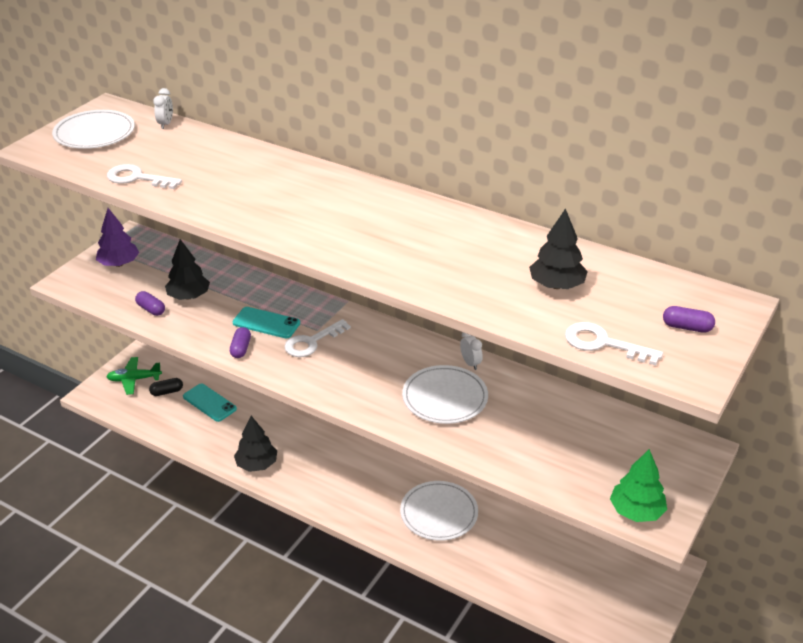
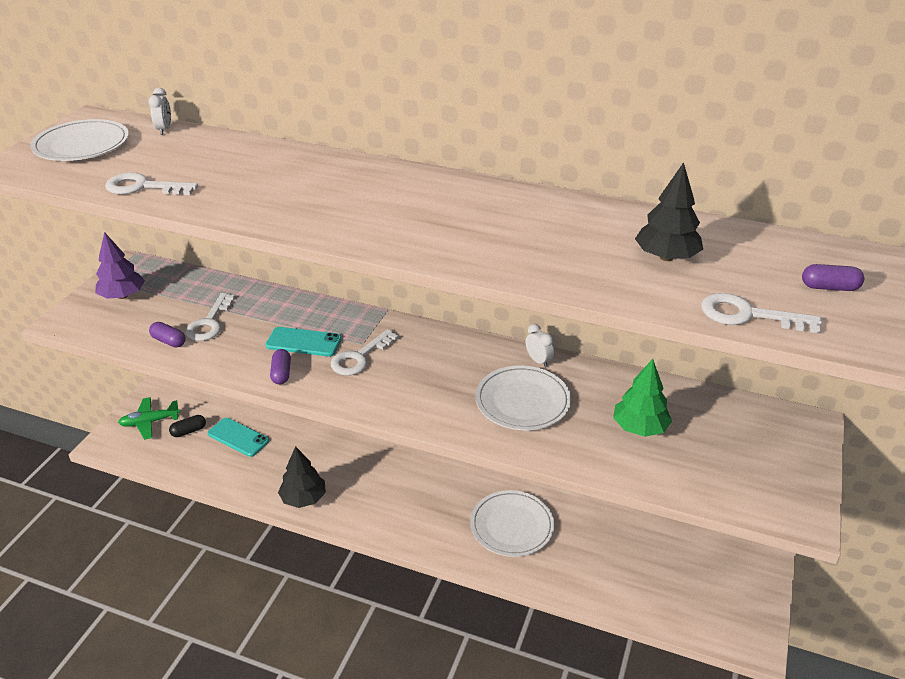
camera: 10 degrees left, 0 degrees up
black tree [165,239,210,300] -> white key [186,293,235,341]
green tree [610,449,667,522] -> green tree moved to [613,359,672,437]

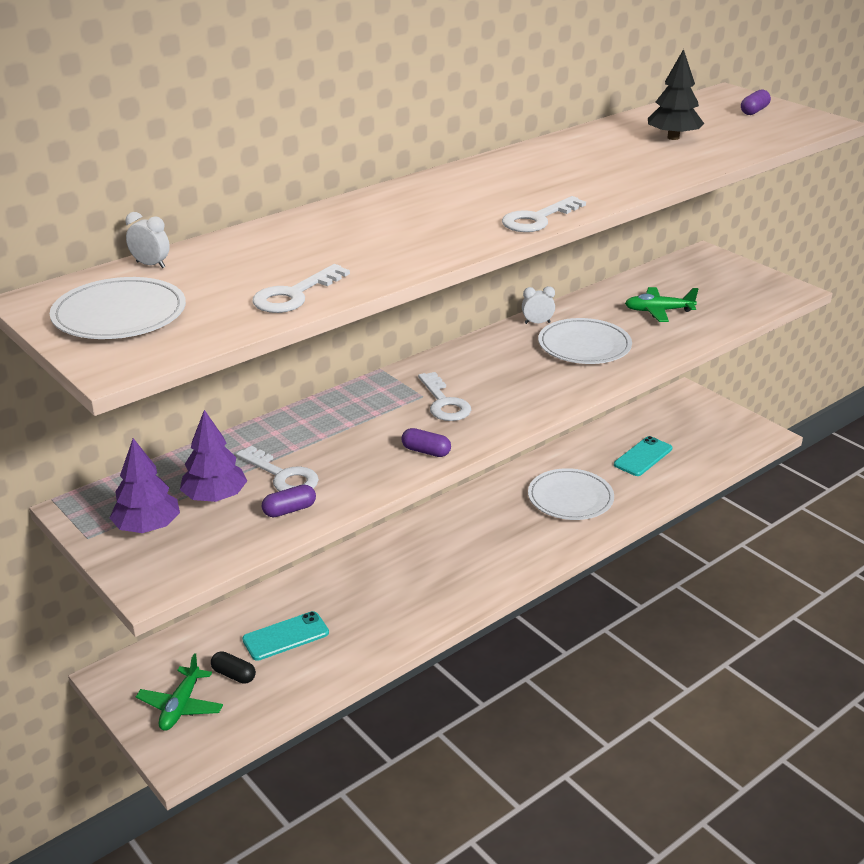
camera: 60 degrees left, 5 degrees down
black capsule [169,415,206,437] -> black capsule turned 60 degrees counterclockwise [211,651,256,684]
turquoise phone [265,327,342,357] -> turquoise phone moved to [614,436,672,476]
black tree [278,446,326,508] -> none
green tree [613,359,672,437] -> green plane [625,287,698,322]
white key [701,293,822,333] -> white key moved to [502,196,586,232]
none -> purple tree [180,410,247,502]

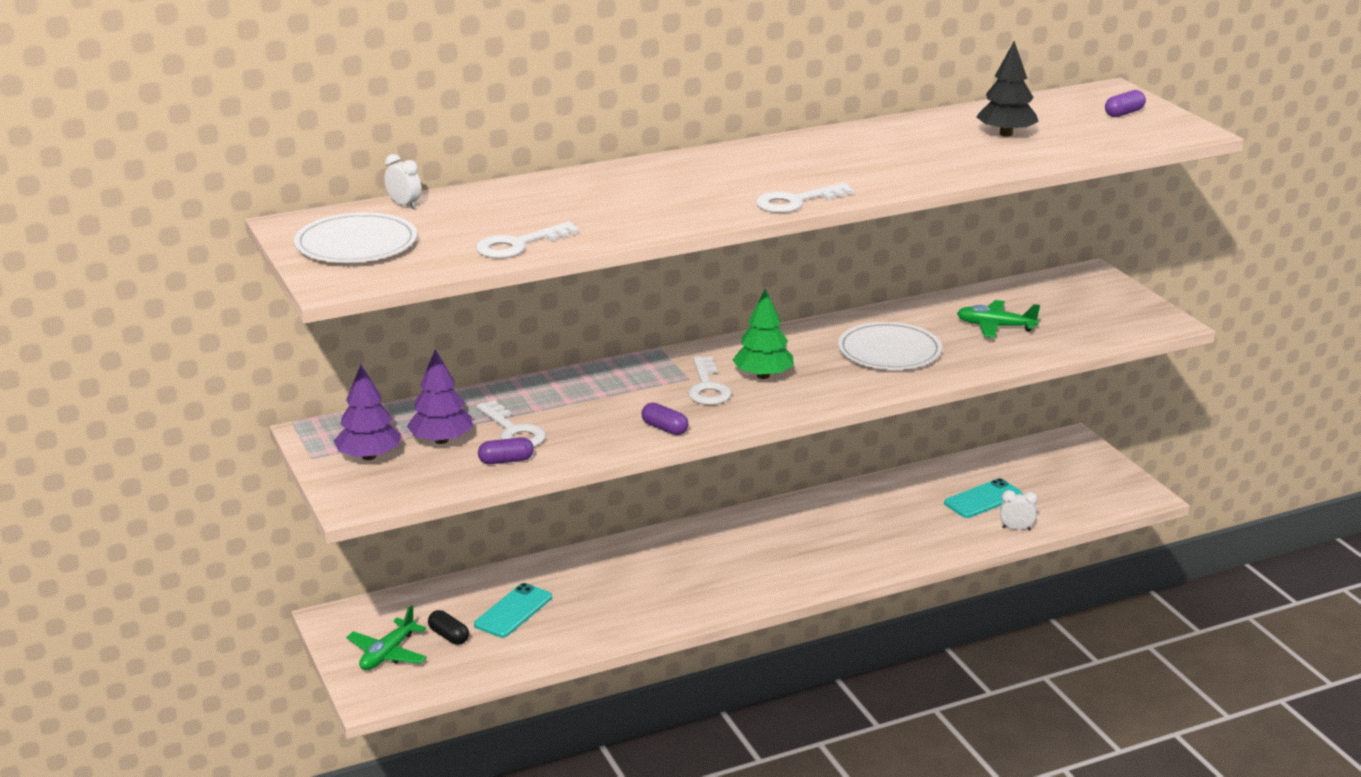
camera: 15 degrees right, 5 degrees down
turquoise phone [242,611,329,661] -> turquoise phone turned 45 degrees counterclockwise [474,583,552,638]
white clock [522,286,555,324] -> white clock moved to [1000,490,1037,531]
white plate [528,468,614,520] -> none
none -> green tree [733,288,794,379]

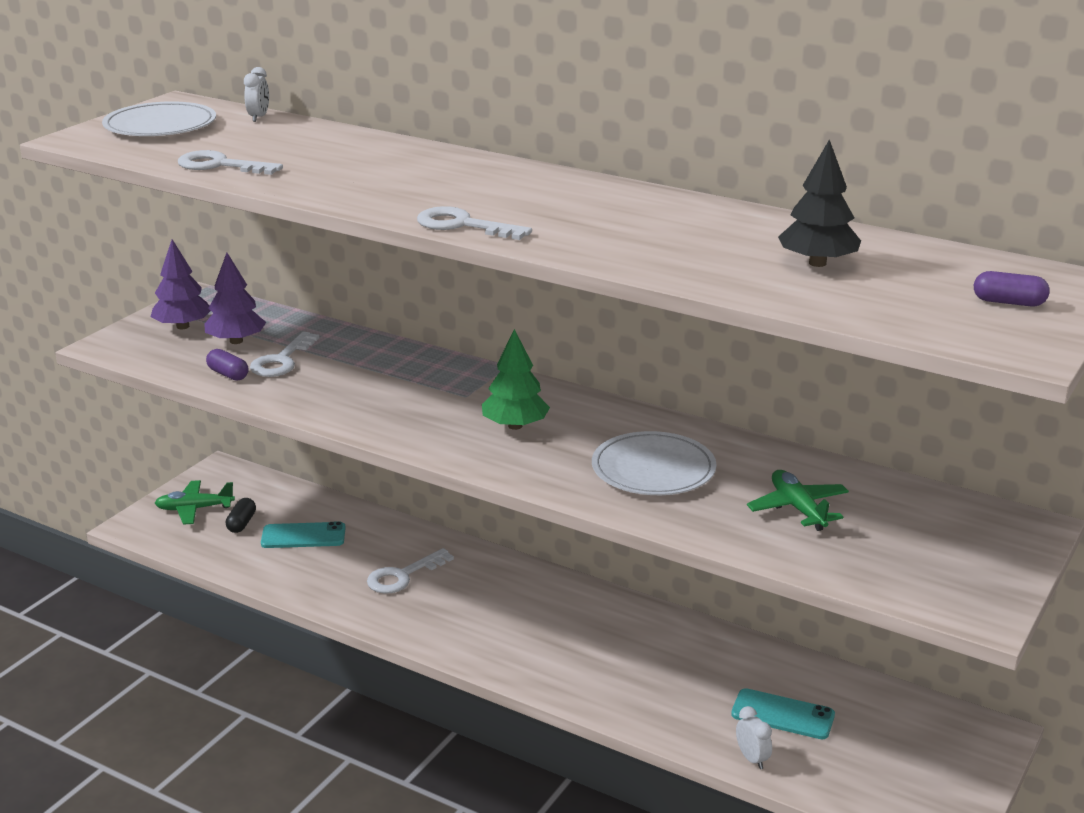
camera: 55 degrees right, 0 degrees up
purple capsule [641,403,688,435] -> none
white key [688,356,732,405] -> white key moved to [367,548,454,594]

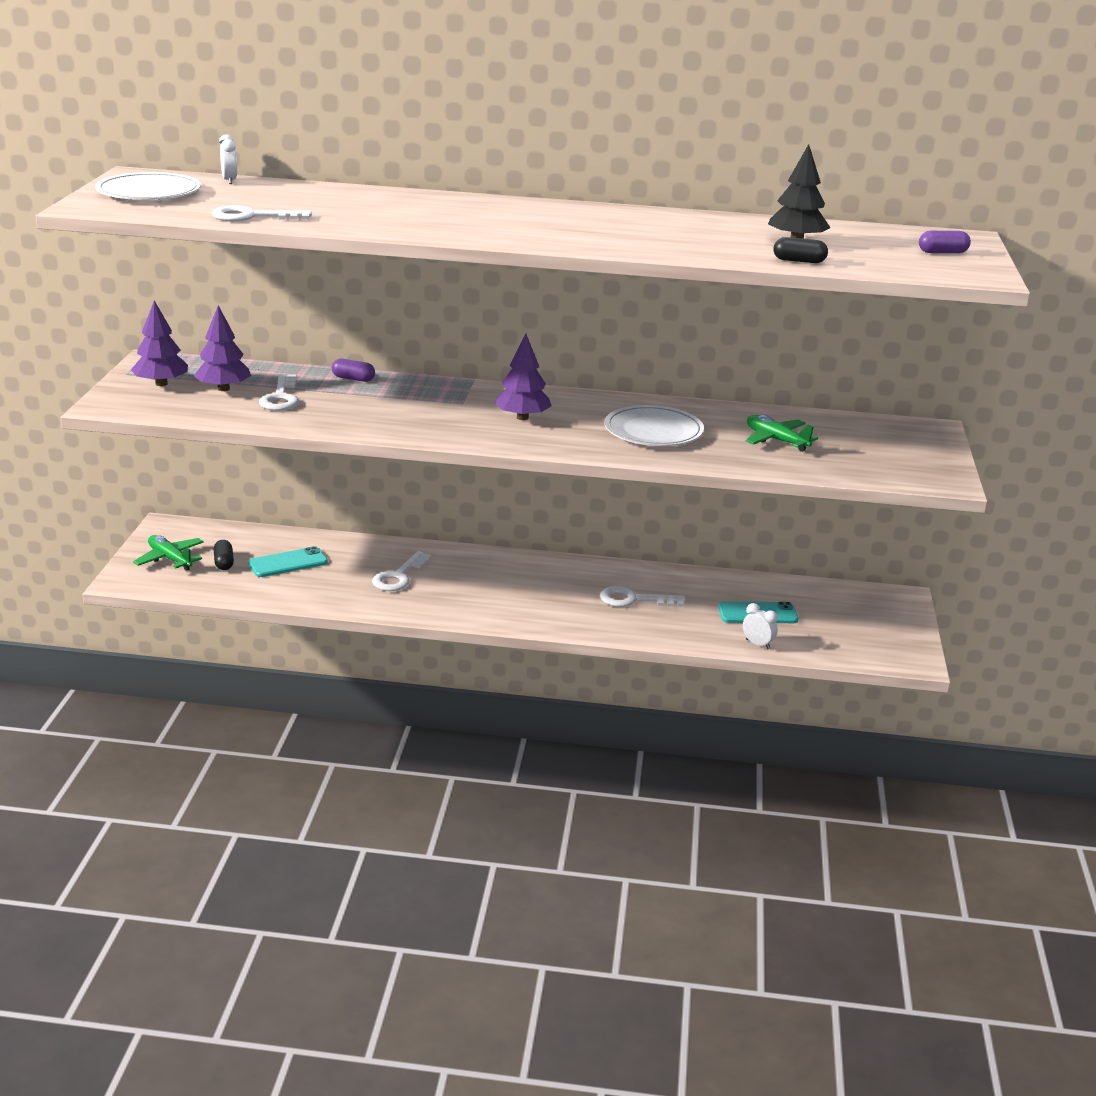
camera: 25 degrees left, 0 degrees up
green plane [155,480,235,525] -> green plane turned 75 degrees clockwise [133,535,204,571]
purple capsule [206,349,249,381] -> purple capsule moved to [332,359,375,382]
white key [417,206,532,240] -> white key moved to [600,586,685,607]
green tree [482,329,550,430] -> purple tree [495,333,552,420]
none -> black capsule [774,237,828,263]

